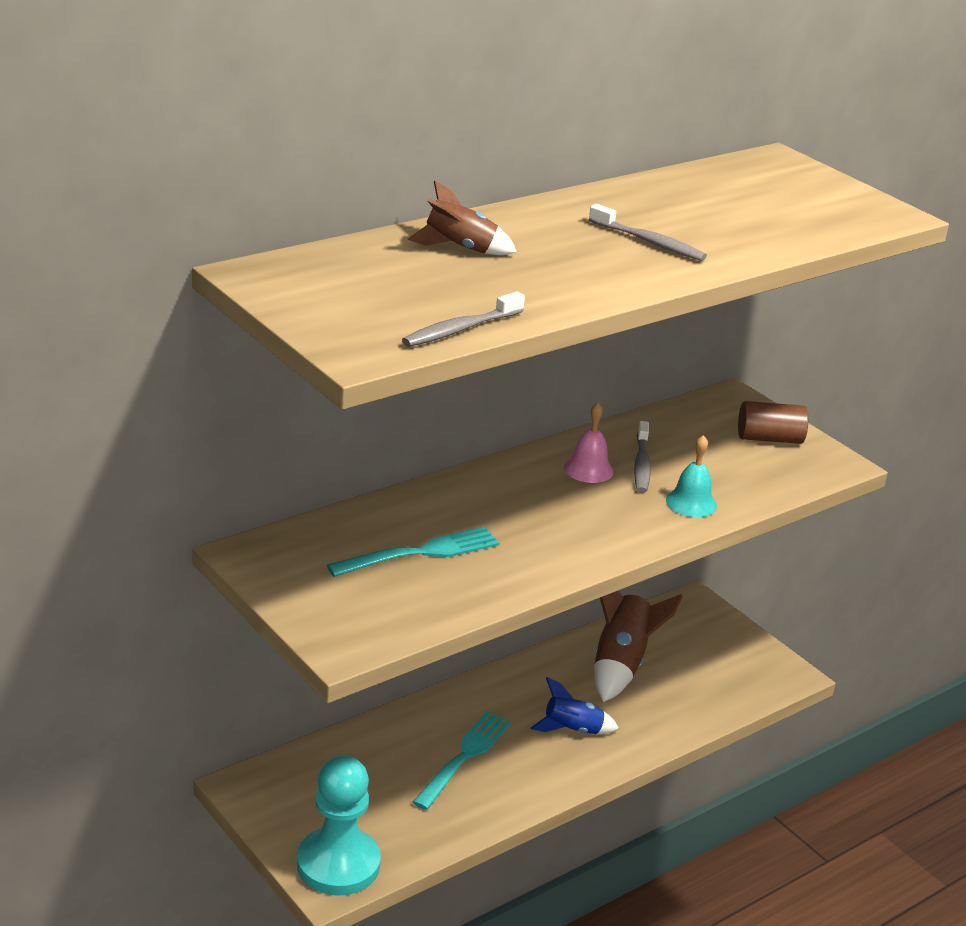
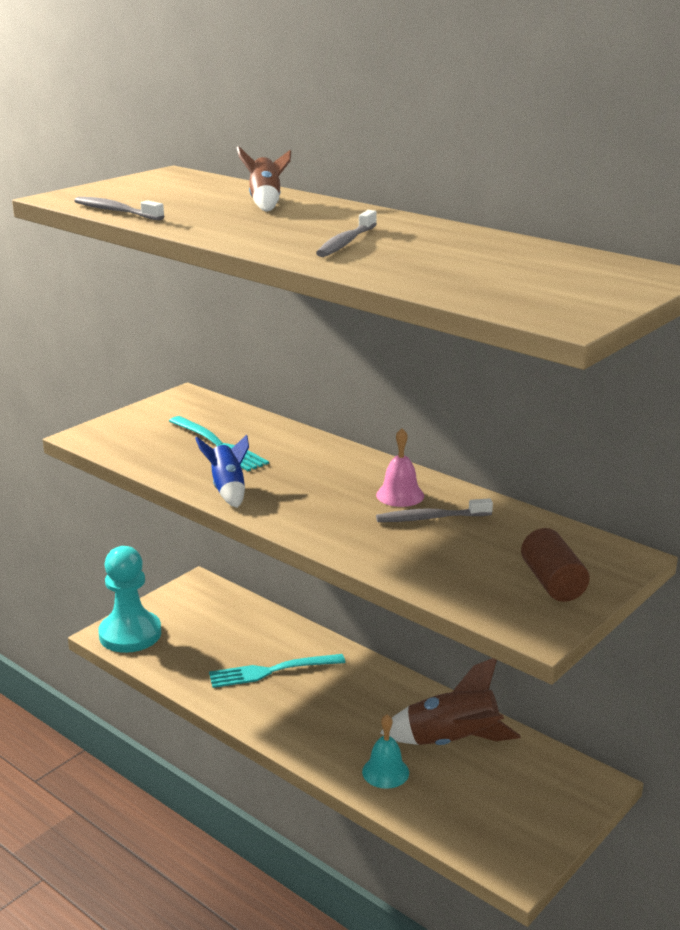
camera: 80 degrees right, 5 degrees down
turquoise fork [412,711,511,810] -> turquoise fork turned 150 degrees clockwise [209,654,345,688]
blue rocket [531,677,619,734] -> blue rocket moved to [195,435,249,508]
turquoise bell [666,435,717,517] -> turquoise bell moved to [362,714,409,789]

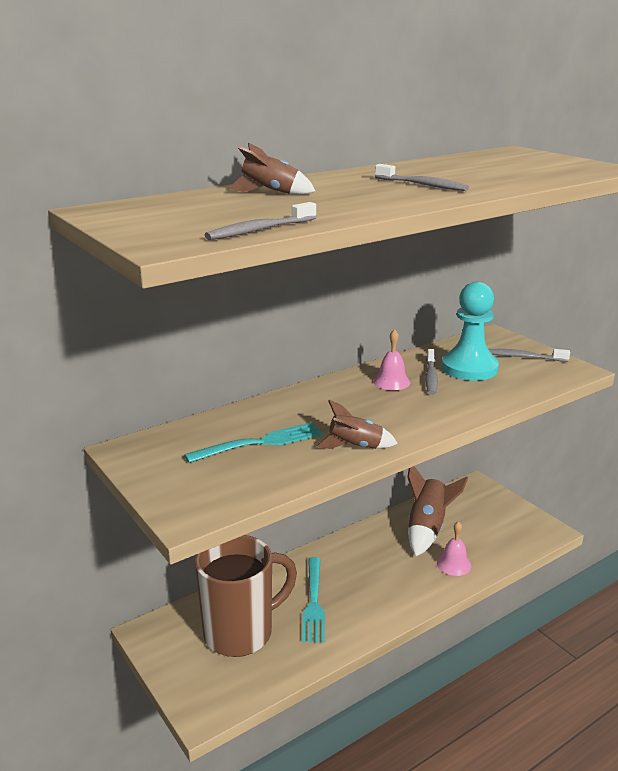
camera: 75 degrees left, 0 degrees up
turquoise pawn [98,546,161,653] -> turquoise pawn moved to [442,282,499,381]
blue rocket [195,435,249,508] -> brown rocket [317,400,398,449]
turquoise bell [362,714,409,789] -> pink bell [437,521,471,576]
brown cylinder [521,528,590,602] -> grey toothbrush [489,349,570,362]
none -> brown mug [195,535,297,657]

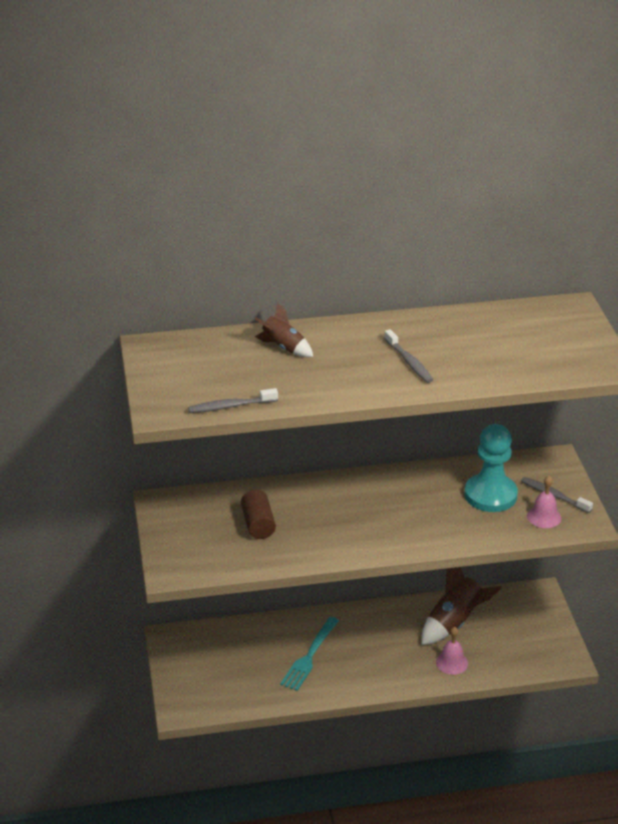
camera: 25 degrees right, 10 degrees up
turquoise fork [184,422,323,463] -> brown cylinder [241,490,276,539]
brown mug [195,535,297,657] -> none
brown rocket [317,400,398,449] -> none
pink bell [373,329,410,390] -> pink bell moved to [527,476,562,528]
grey toothbrush [425,349,438,395] -> none

